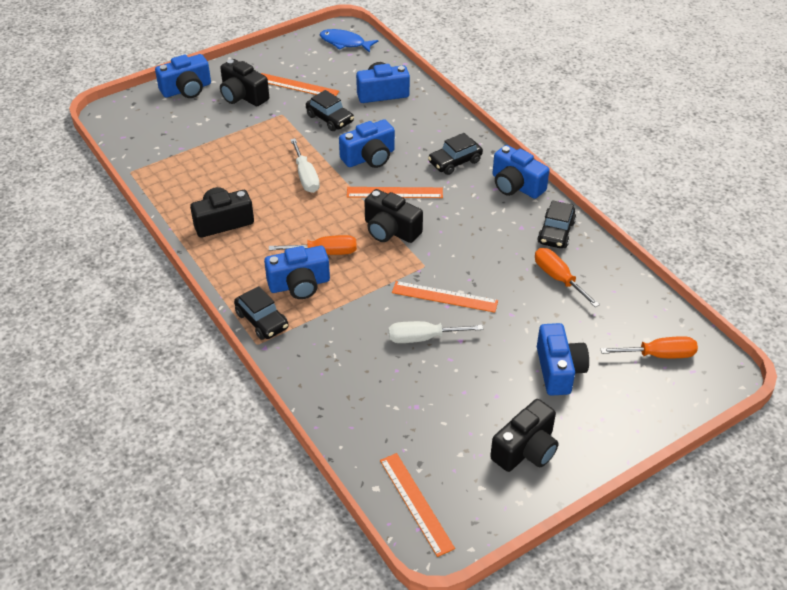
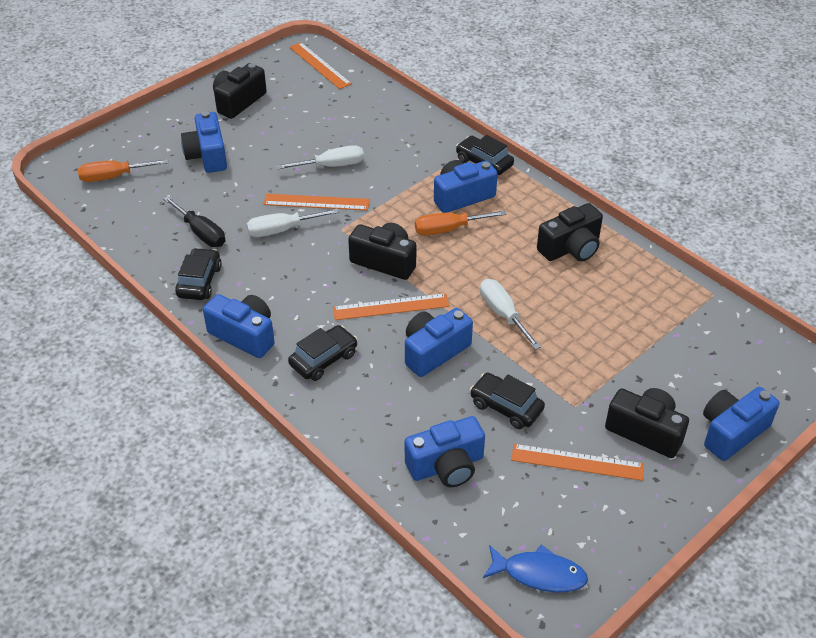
camera: 170 degrees right, 0 degrees up
orange screwdriver [535,248,600,307] -> black screwdriver [163,196,225,247]
none -> white screwdriver [247,208,339,237]

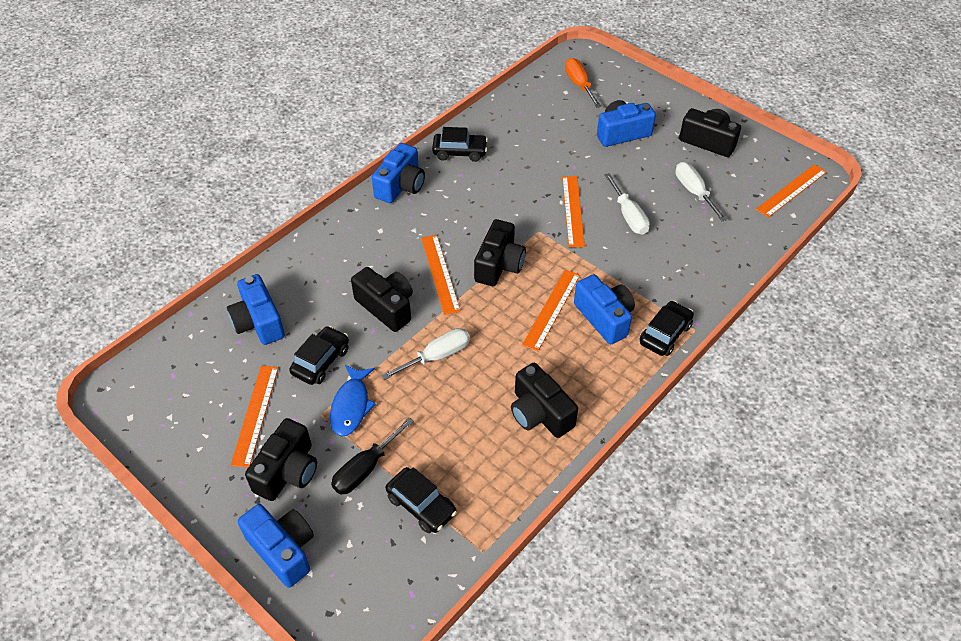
camera: 85 degrees right, 5 degrees up
black screwdriver [163,196,225,247] -> black screwdriver moved to [331,417,414,495]
white screwdriver [247,208,339,237] -> white screwdriver moved to [675,162,727,222]
black car [288,325,358,381] -> black car moved to [386,467,457,533]
blue camera [405,308,473,377] -> black camera [351,267,413,332]
orange screwdriver [415,210,506,236] -> orange ruler [522,269,580,351]
blue fish [483,545,588,593] -> blue fish moved to [330,365,376,437]

